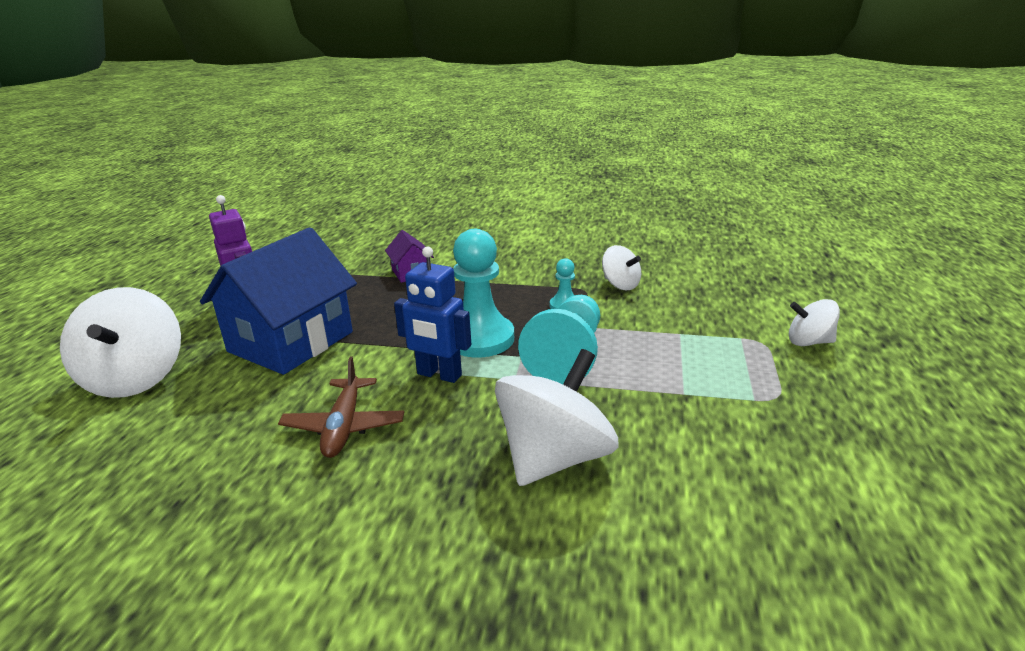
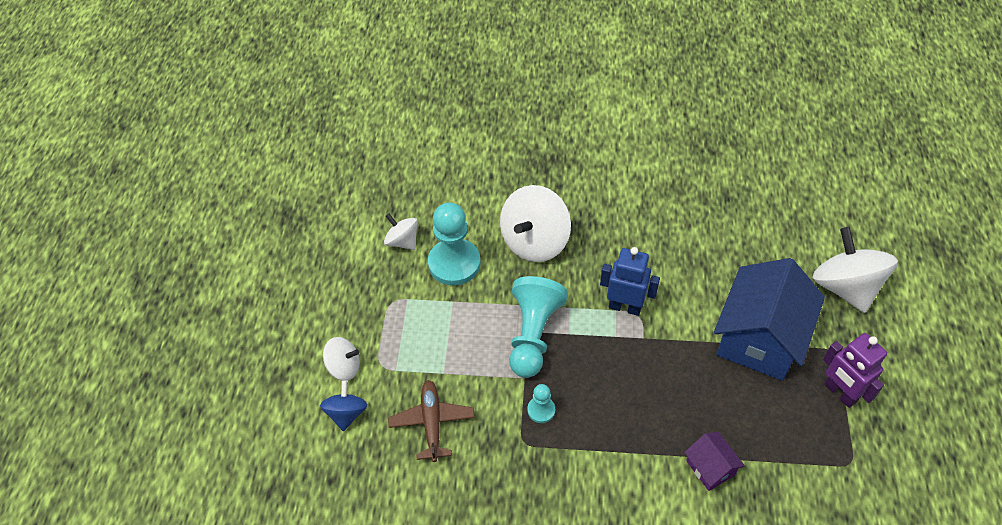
camera: 175 degrees right, 25 degrees up
brown plane [278,356,404,458] -> brown plane moved to [388,380,475,462]
turquoise pawn [453,229,514,358] -> turquoise pawn moved to [428,203,481,285]
white spinning top [602,245,641,290] -> white spinning top moved to [384,214,418,250]
none -> blue spinning top [320,380,367,431]

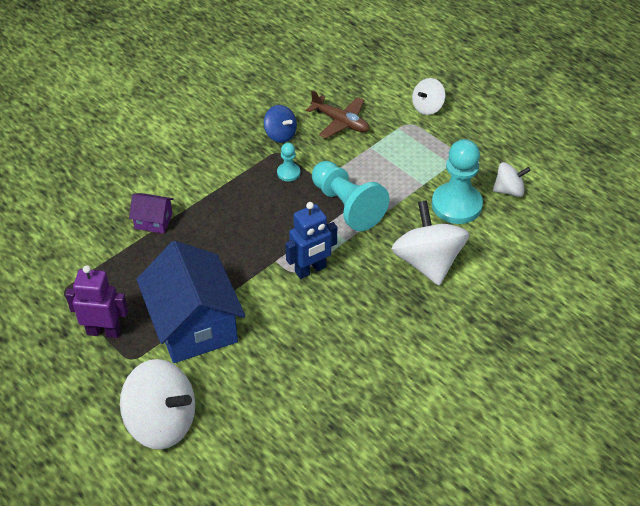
camera: 130 degrees right, 5 degrees down
blue spinning top [320,380,367,431] -> blue spinning top moved to [264,105,297,143]

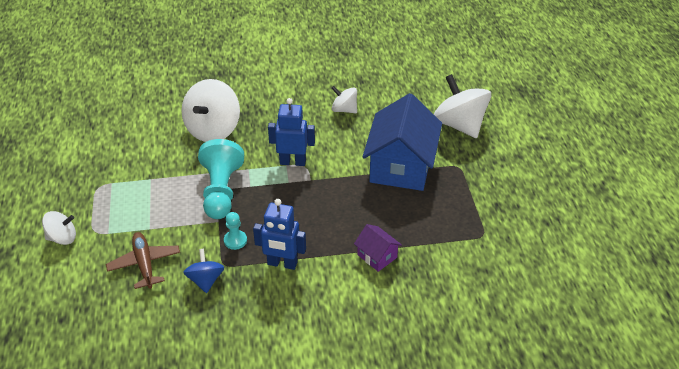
camera: 145 degrees left, 5 degrees down
purple robot [65,265,128,338] -> none
turquoise pawn [432,139,483,224] -> none
white spinning top [493,162,531,197] -> white spinning top moved to [331,86,357,113]
none -> blue robot [253,199,306,270]

